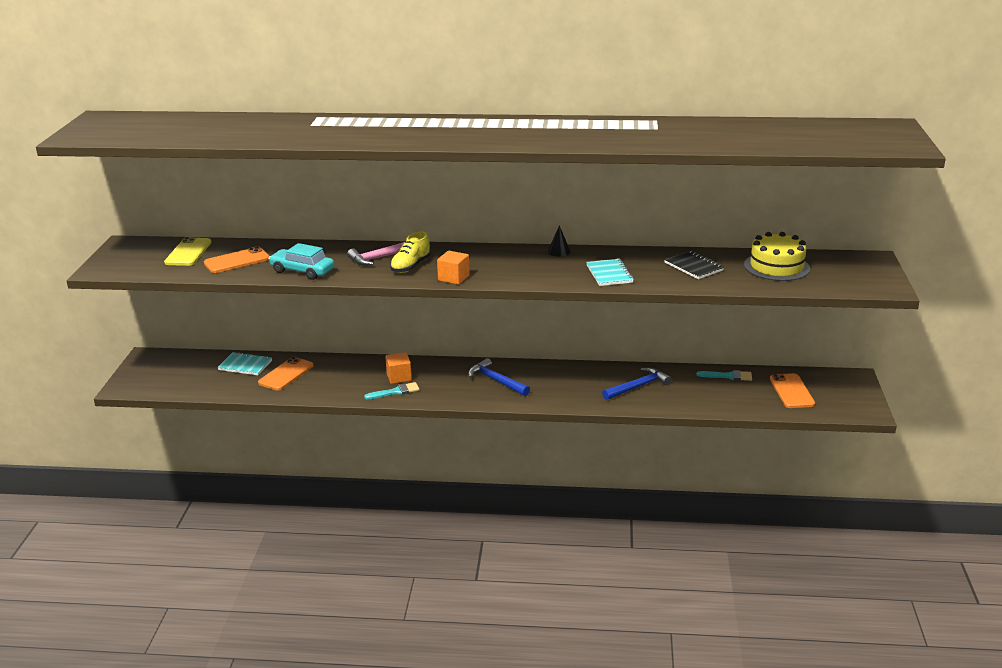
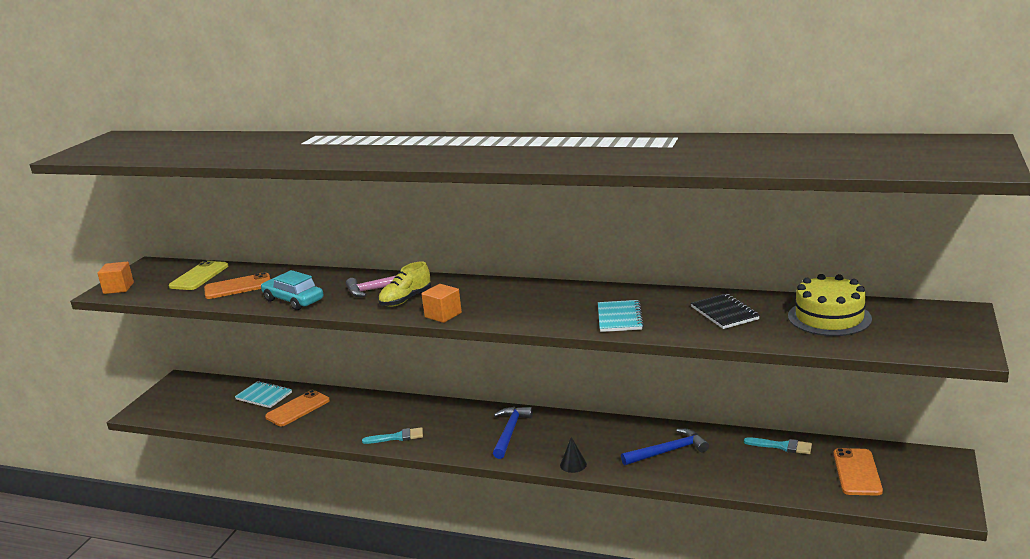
camera: 15 degrees right, 5 degrees down
orange cube [385,352,412,384] -> orange cube moved to [97,262,134,294]
blue hammer [468,358,530,396] -> blue hammer turned 45 degrees clockwise [493,407,533,459]
black cone [548,225,571,257] -> black cone moved to [560,437,587,473]

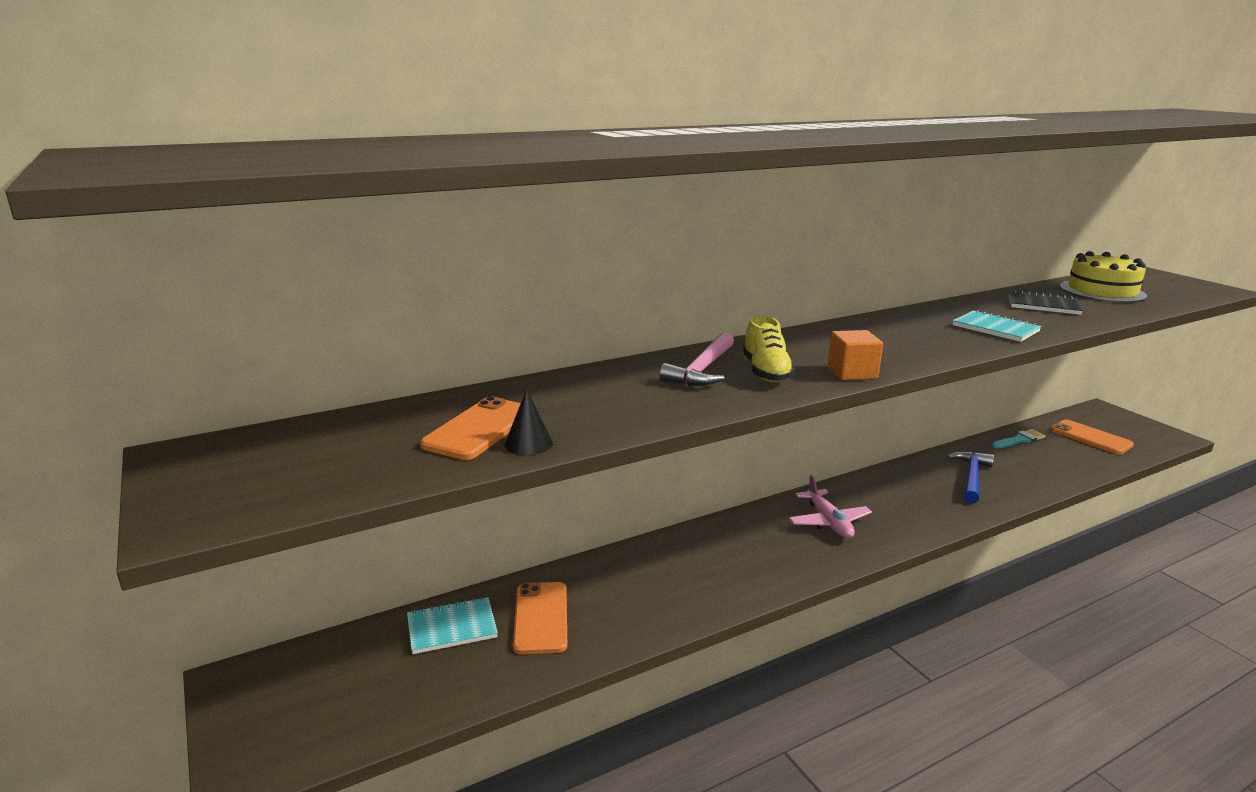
camera: 50 degrees left, 0 degrees up
orange cube [97,262,134,294] -> none
yellow phone [169,260,228,290] -> none
turquoise car [261,270,323,310] -> none
turquoise brush [362,427,423,444] -> none
blue hammer [493,407,533,459] -> pink plane [789,474,872,539]
black cone [560,437,587,473] -> black cone moved to [505,389,553,455]

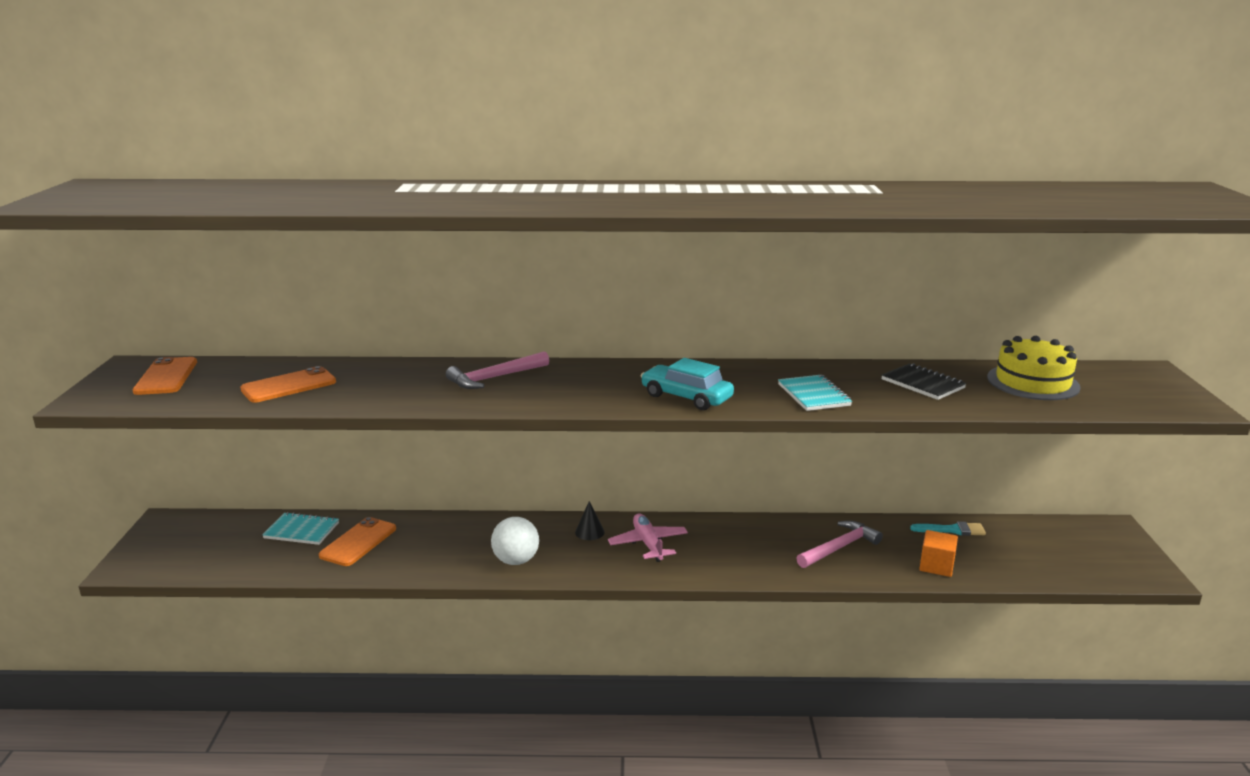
camera: 30 degrees right, 0 degrees up
black cone [505,389,553,455] -> black cone moved to [575,501,604,540]
yellow shoe [743,315,795,382] -> none
pink plane [789,474,872,539] -> pink plane turned 150 degrees clockwise [608,514,688,562]
orange cube [828,330,883,380] -> orange cube moved to [919,530,958,577]
blue hammer [947,451,994,504] -> pink hammer [796,521,883,568]
orange phone [1051,419,1134,454] -> orange phone moved to [133,357,197,395]
none -> white ball [491,517,539,565]
none -> turquoise car [641,358,734,410]

